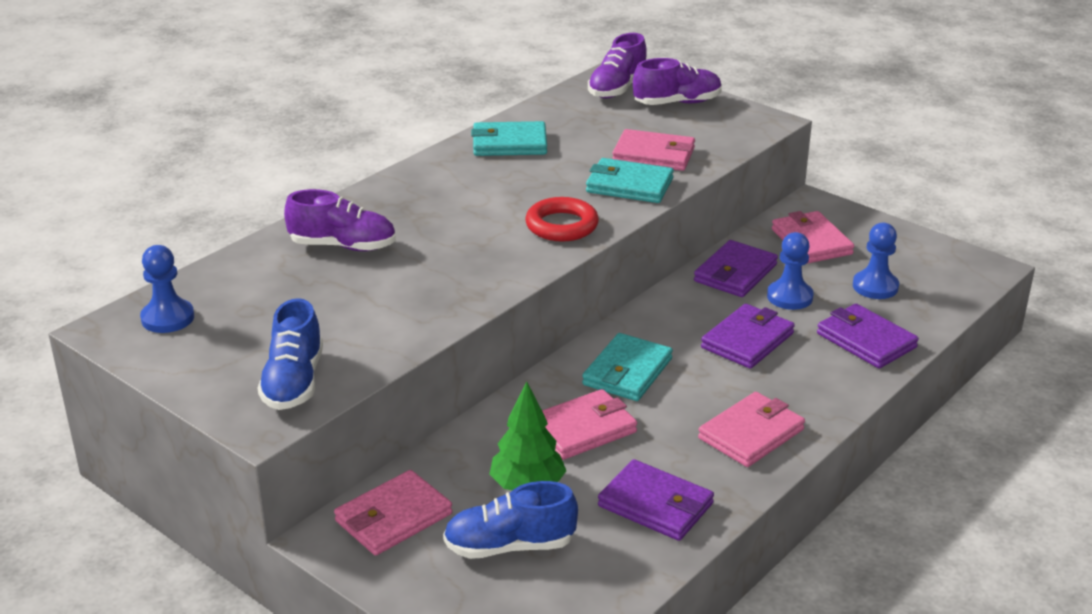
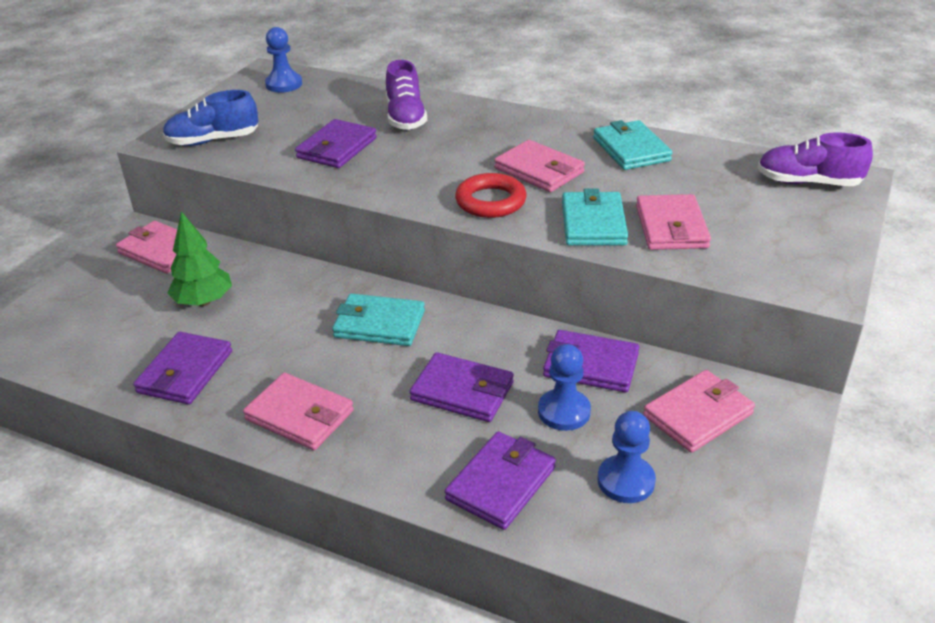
camera: 75 degrees right, 5 degrees up
blue shoe [443,481,578,559] -> none
pink wallet [542,389,637,460] -> pink wallet moved to [494,140,585,192]
purple shoe [633,58,722,105] -> none
none -> purple wallet [295,119,377,168]

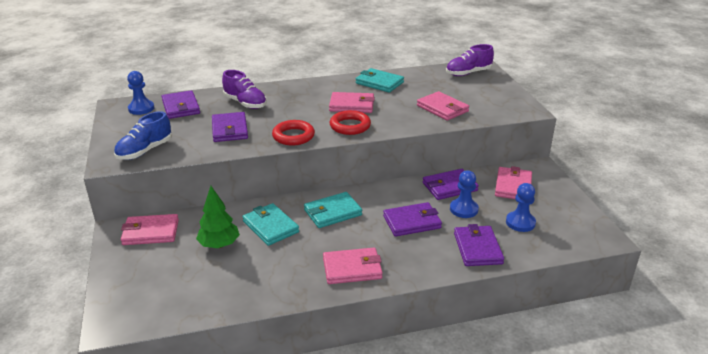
camera: 40 degrees left, 5 degrees down
purple wallet [133,332,232,405] -> purple wallet moved to [162,90,200,119]
turquoise wallet [562,188,628,246] -> turquoise wallet moved to [242,203,299,246]
none -> red ring [272,120,315,146]

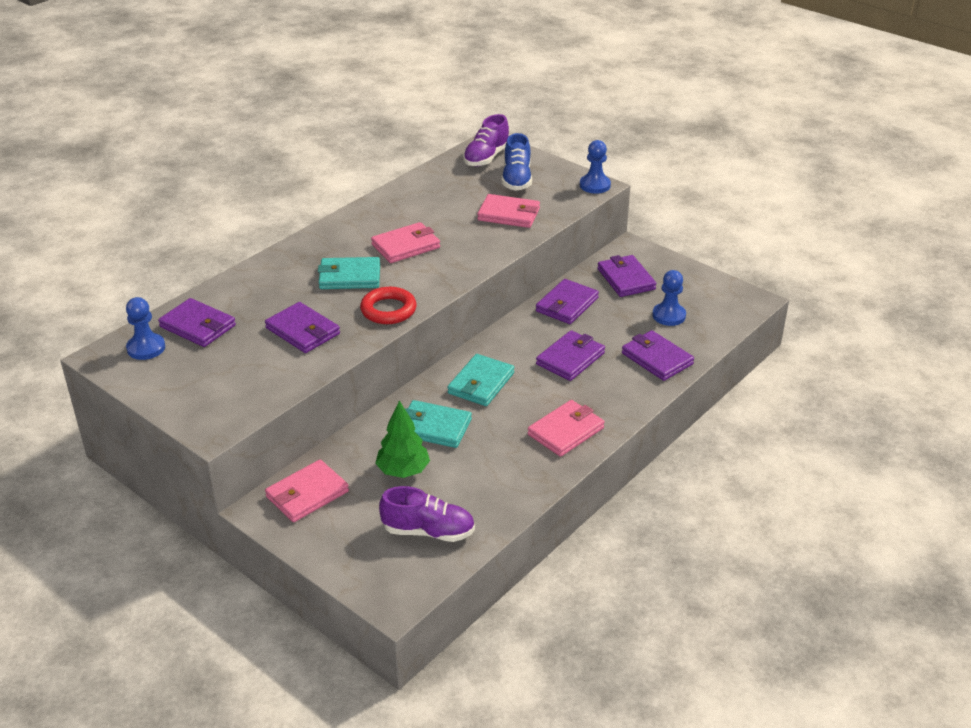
camera: 35 degrees left, 5 degrees up
blue shoe [114,111,172,160] -> blue shoe moved to [502,133,532,191]
purple shoe [222,70,267,109] -> purple shoe moved to [379,486,475,542]
red ring [330,110,371,135] -> none
turquoise wallet [356,68,404,93] -> turquoise wallet moved to [318,257,380,289]
blue pawn [450,170,479,218] -> blue pawn moved to [580,140,611,193]
pink wallet [495,166,532,199] -> purple wallet [597,255,656,297]

